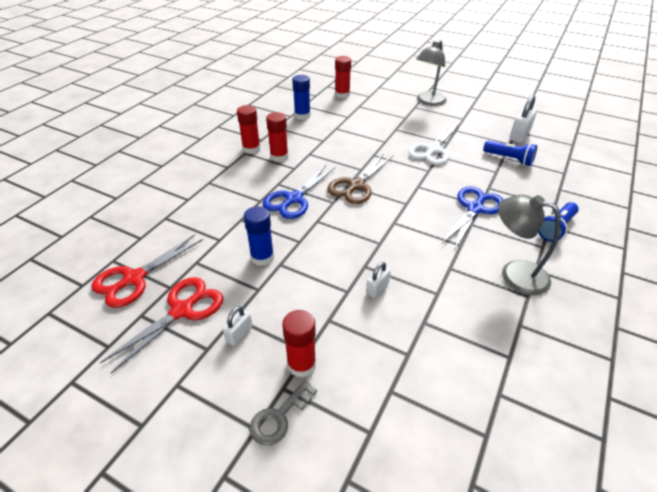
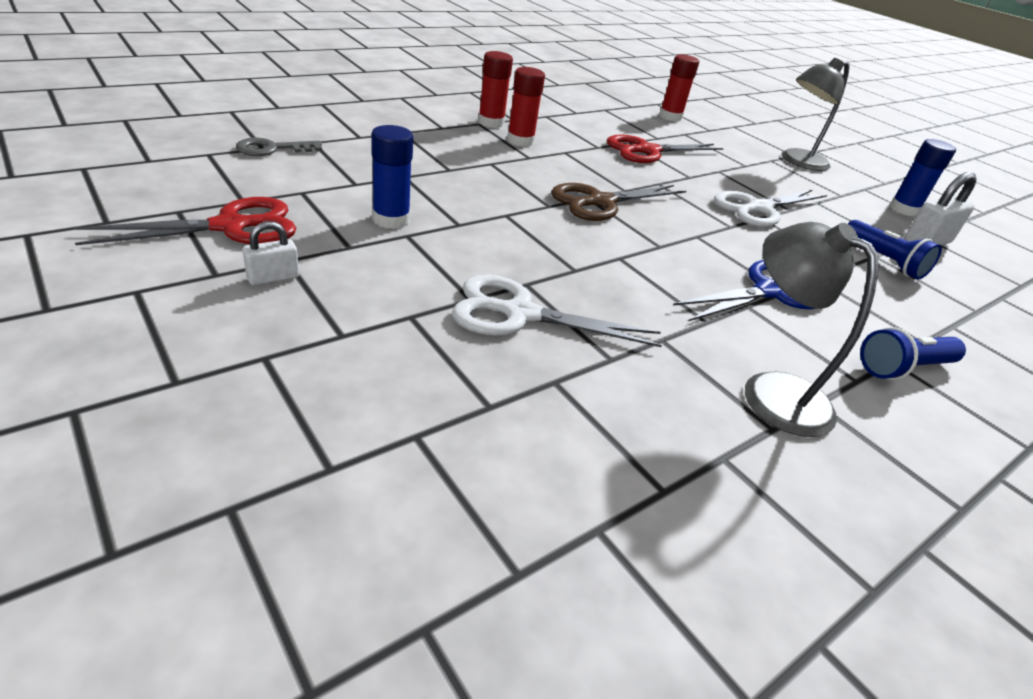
camera: 20 degrees right, 5 degrees down
red scissors [91,234,203,308] -> red scissors moved to [607,134,724,163]
grey key [250,380,317,446] -> grey key moved to [236,137,322,156]
blue scissors [262,165,336,219] -> none
red glue stick [282,310,316,377] -> none
blue glue stick [292,75,311,120] -> blue glue stick moved to [890,139,956,216]
white padlock [366,262,391,298] -> white scissors [452,275,662,347]

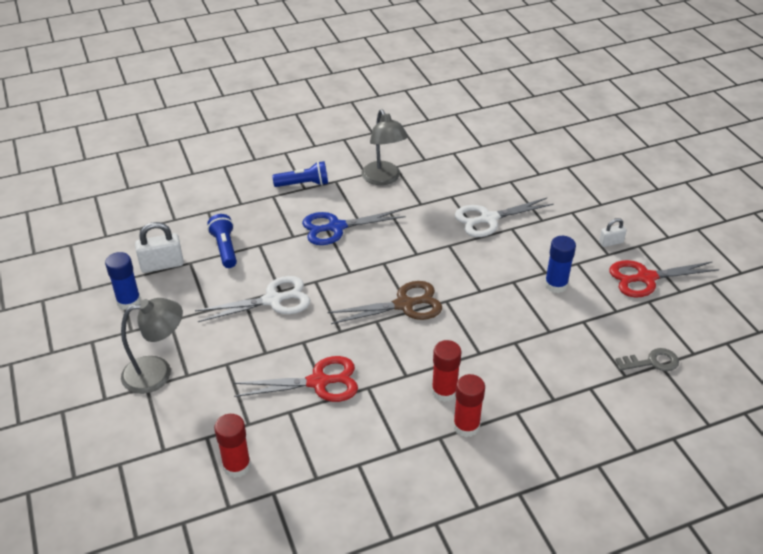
camera: 160 degrees left, 5 degrees up
white scissors [452,275,662,347] -> white scissors turned 135 degrees clockwise [455,198,554,237]

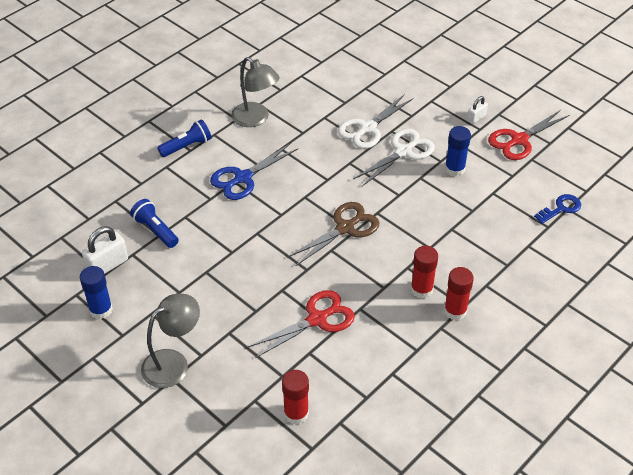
camera: 25 degrees left, 5 degrees up
white scissors [195,276,310,322] -> white scissors moved to [353,129,435,186]
grey key [615,348,679,371] -> blue key [534,194,581,224]

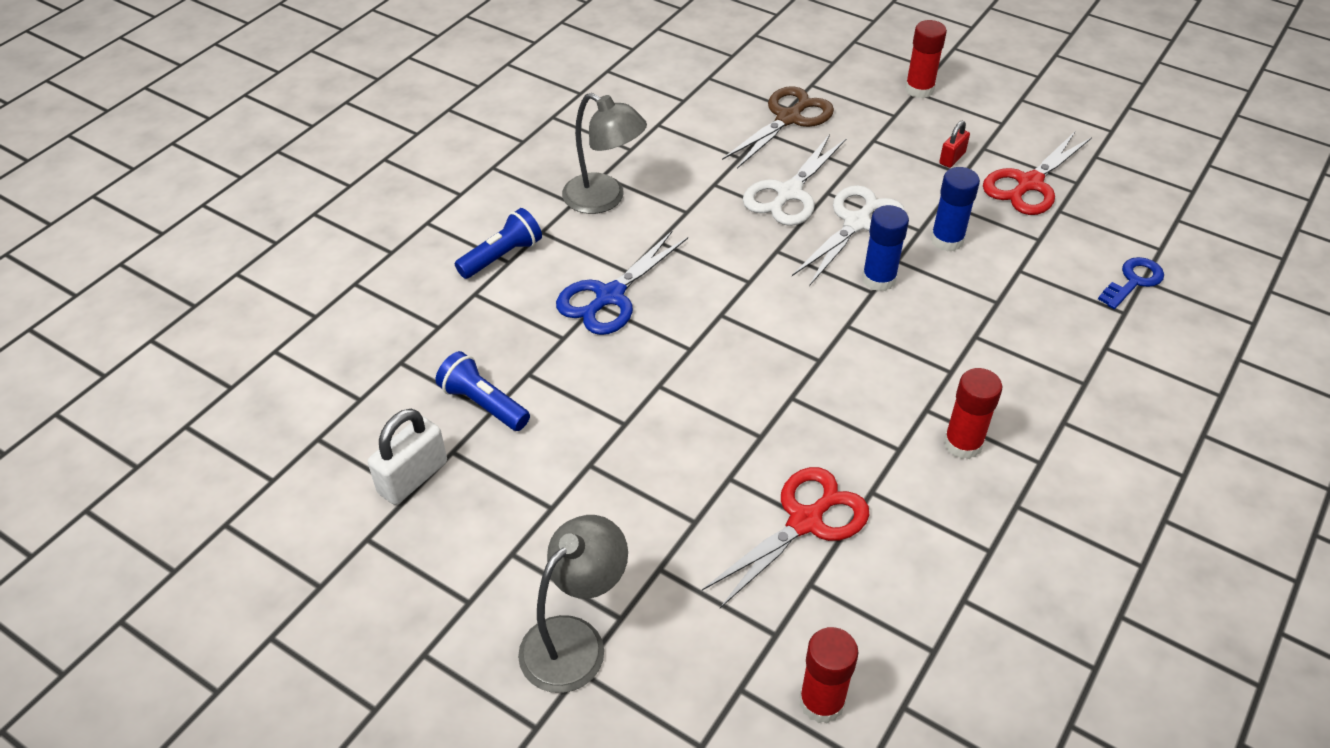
camera: 10 degrees left, 0 degrees up
blue glue stick [80,266,113,319] -> blue glue stick moved to [862,205,909,291]
brown scissors [287,202,379,266] -> brown scissors moved to [722,86,834,168]
red glue stick [444,267,474,320] -> red glue stick moved to [905,20,947,98]
white padlock [467,96,488,124] -> red padlock [939,121,970,168]

